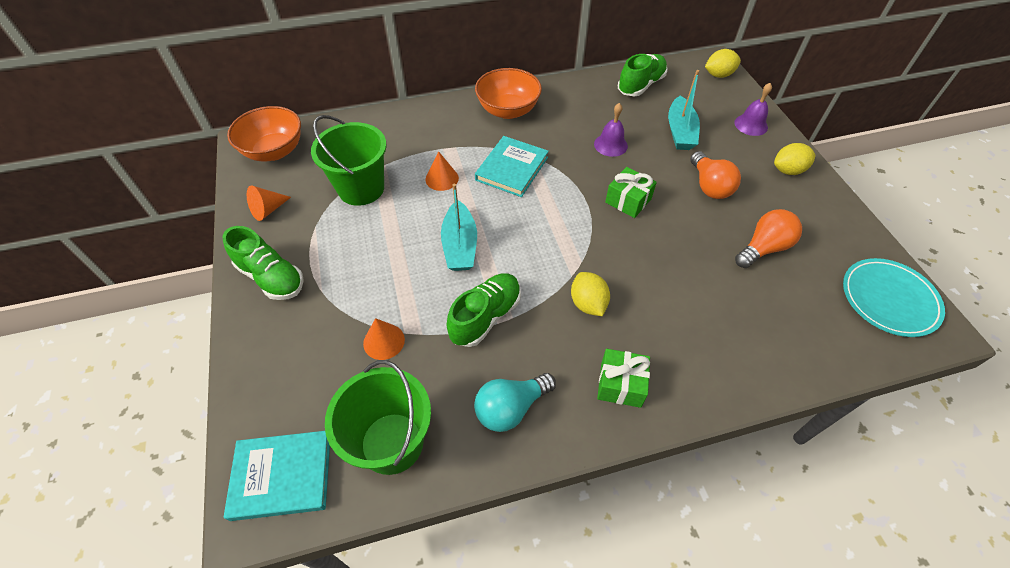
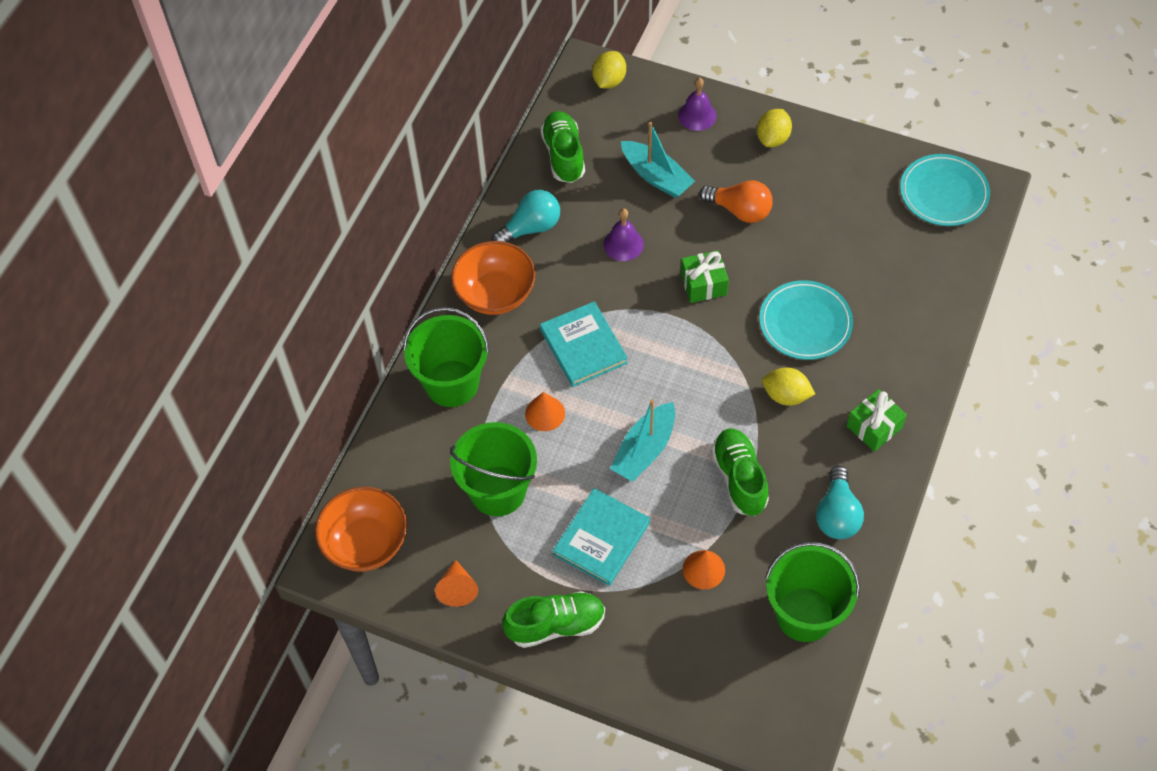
camera: 50 degrees left, 5 degrees up
turquoise book [224,431,330,521] -> turquoise book moved to [553,488,650,586]
turquoise boat [441,184,477,271] -> turquoise boat turned 90 degrees clockwise [610,399,675,482]
orange light bulb [735,209,802,268] -> none
none -> green bucket [403,307,489,407]
none -> turquoise light bulb [492,190,560,242]
none -> turquoise plate [759,280,853,360]

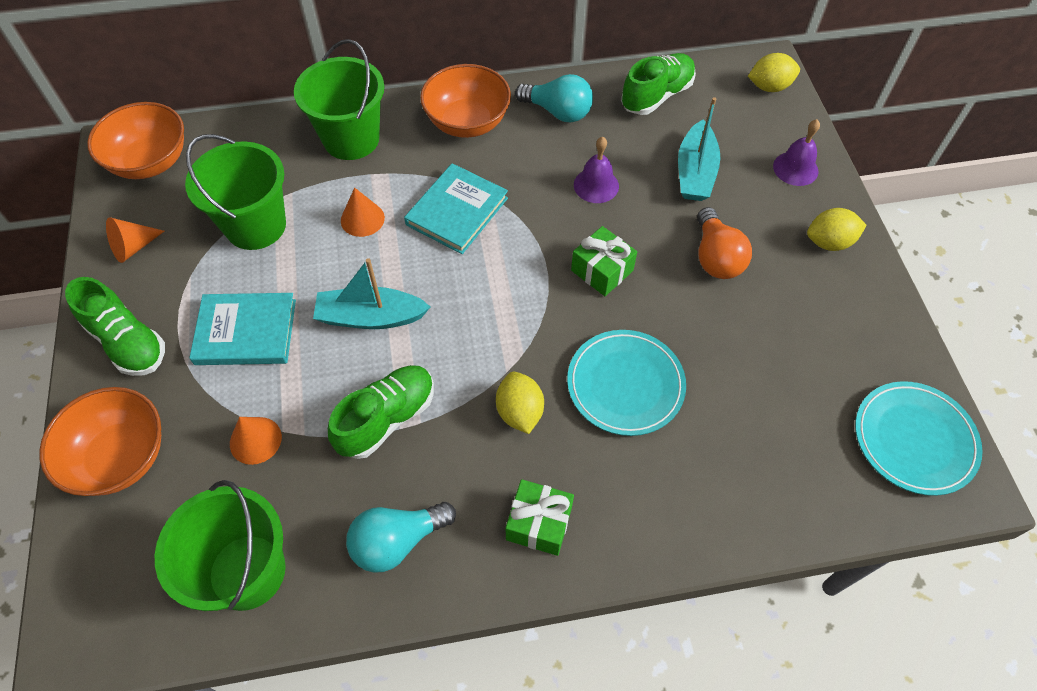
camera: 55 degrees right, 0 degrees up
none -> orange bowl [39,387,161,496]

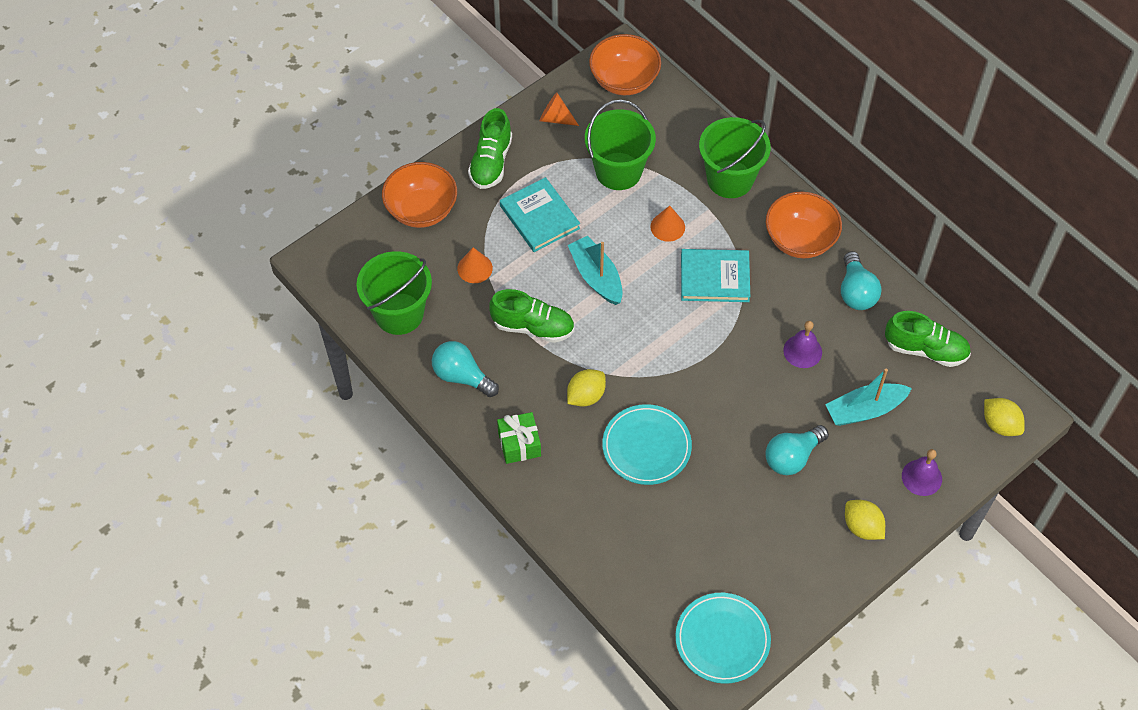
camera: 60 degrees right, 0 degrees up
green gift [571,226,637,296] -> none
orange light bulb [697,207,752,279] -> turquoise light bulb [765,425,829,475]

